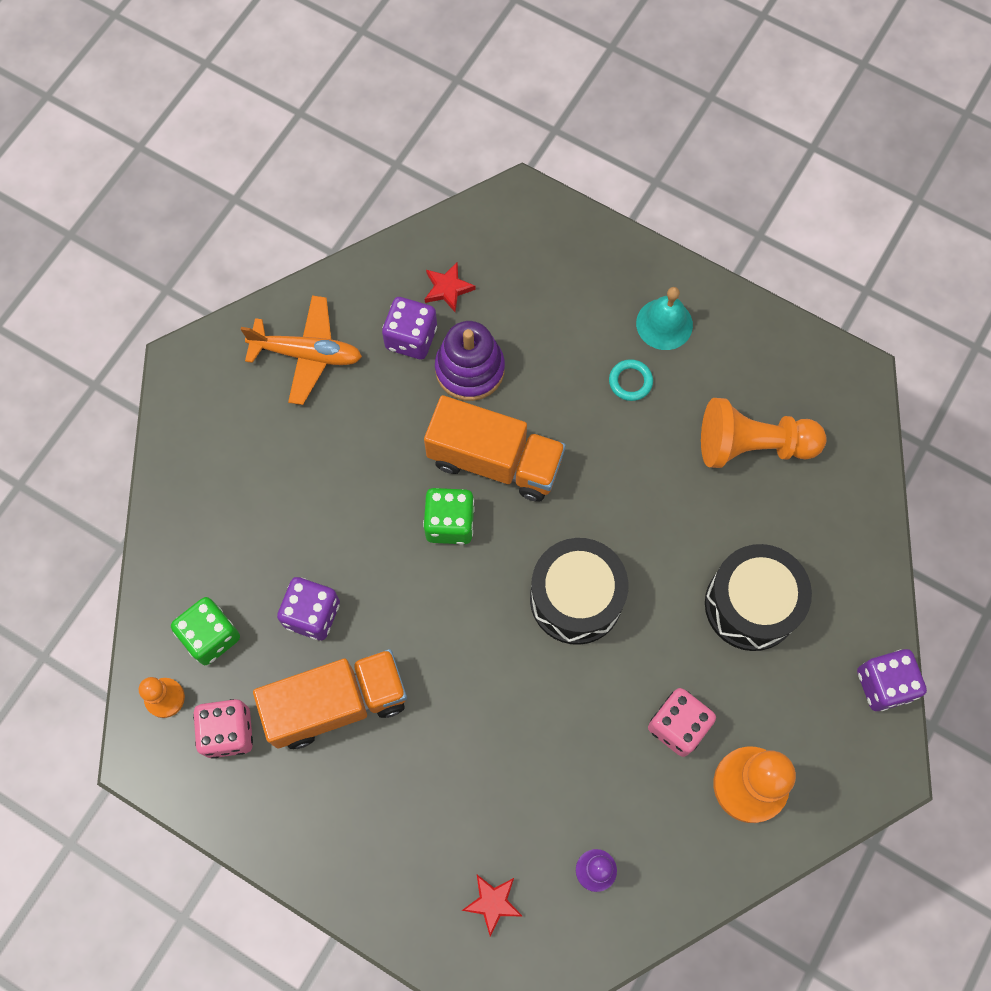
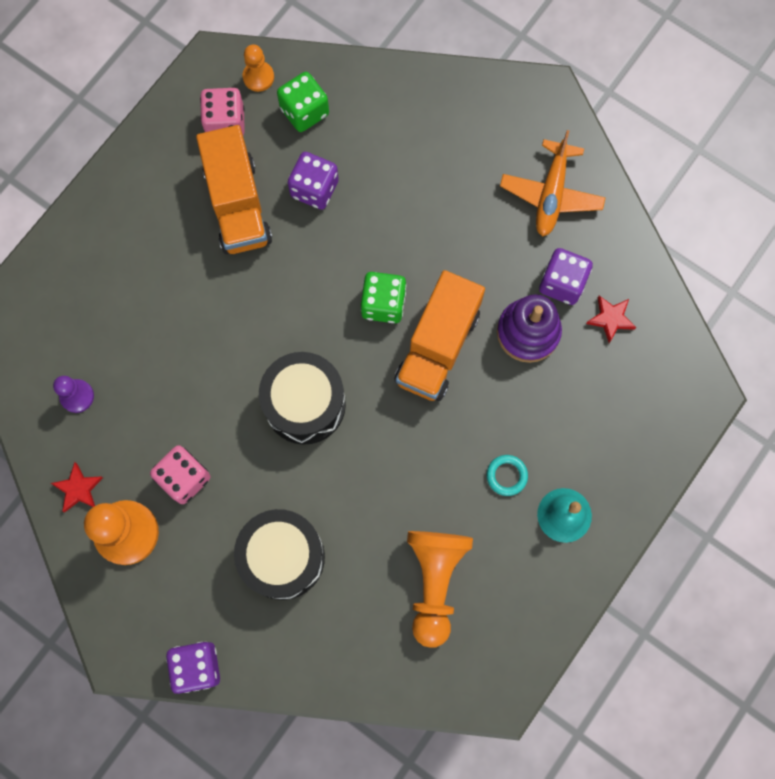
camera: 95 degrees right, 5 degrees up
red star [461,875,522,936] -> red star moved to [51,462,103,513]

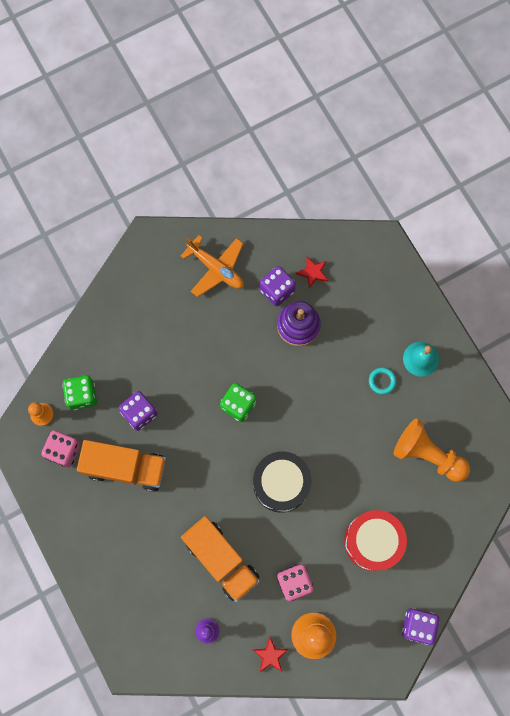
camera: 65 degrees left, 0 degrees up
black drum [234,509,325,600] -> red drum [344,510,407,571]
orange truck [394,270,485,401] -> orange truck moved to [181,516,260,602]

